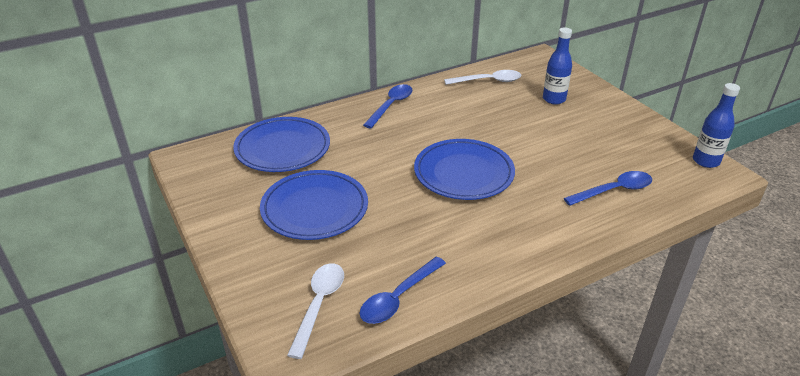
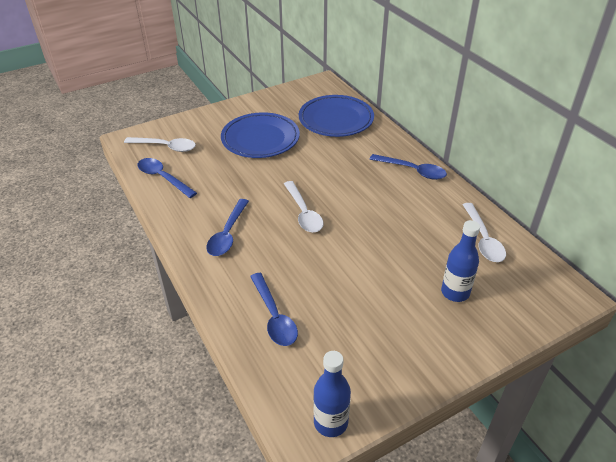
camera: 90 degrees right, 5 degrees up
blue plate [414,139,515,200] -> white spoon [284,181,323,233]
none -> blue spoon [206,199,249,256]

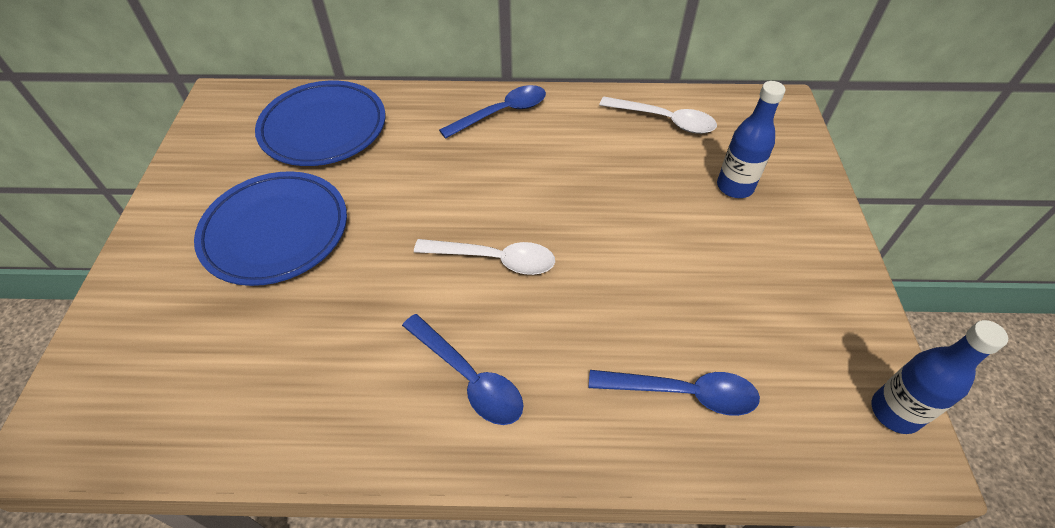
camera: 60 degrees left, 10 degrees up
white spoon [124,137,196,152] -> none
blue spoon [138,158,197,198] -> none

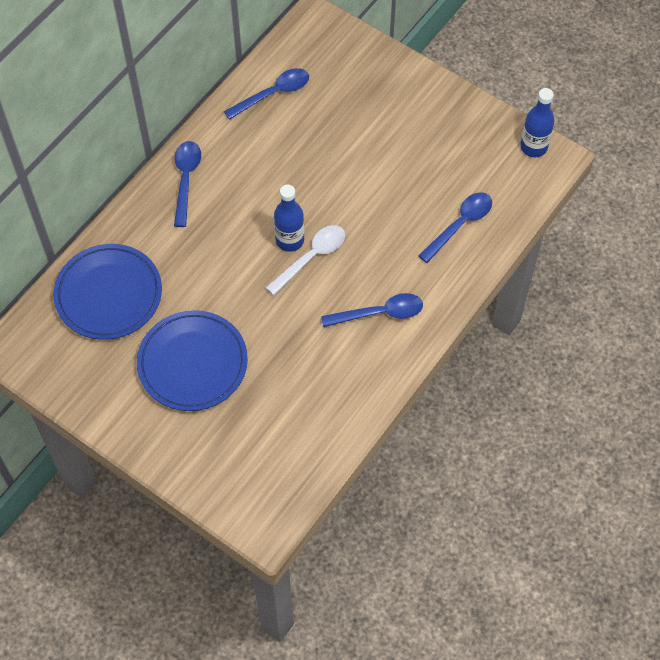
camera: 55 degrees left, 10 degrees up
white spoon [599,97,717,134] -> blue spoon [224,68,309,120]
blue bottle [717,81,786,198] -> blue bottle moved to [274,185,304,252]

